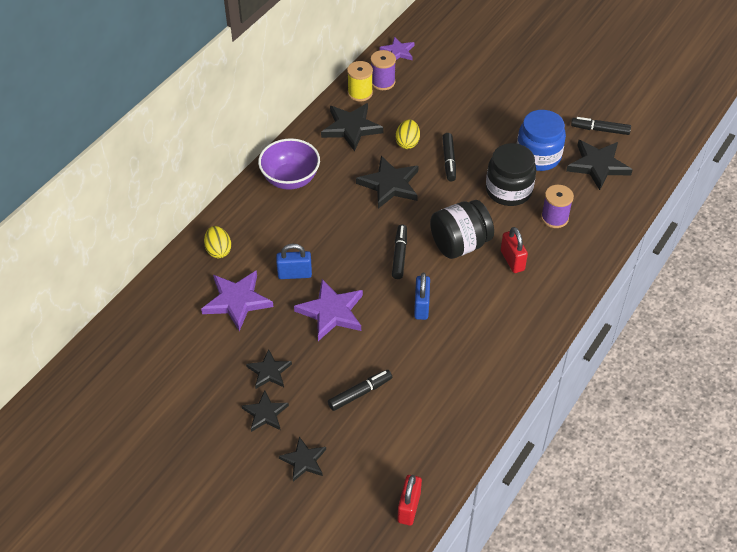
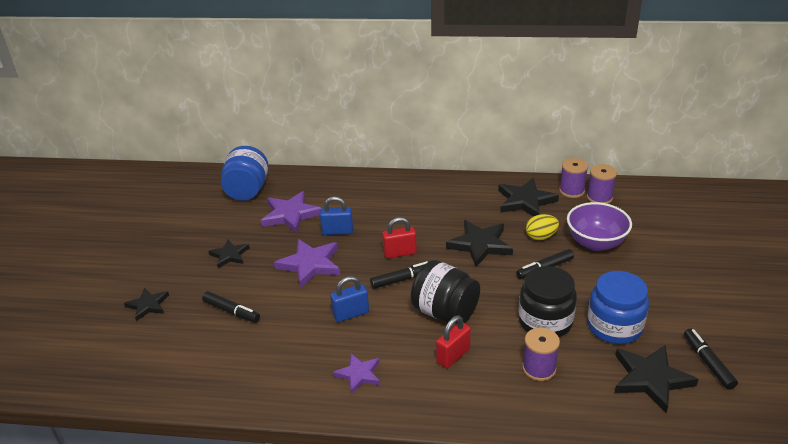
camera: 65 degrees right, 15 degrees down
yellow egg [204,226,231,258] -> none
black star [242,390,289,432] -> none
purple bowl [258,138,320,190] -> purple bowl moved to [567,202,632,251]
blue padlock [276,244,312,279] -> blue padlock turned 60 degrees counterclockwise [320,196,353,235]
yellow spool [347,61,373,102] -> purple spool [559,158,588,198]
purple star [380,37,415,60] -> purple star moved to [333,353,380,394]
red padlock [397,475,422,525] -> red padlock moved to [382,217,417,259]
none -> blue jar [221,146,269,201]

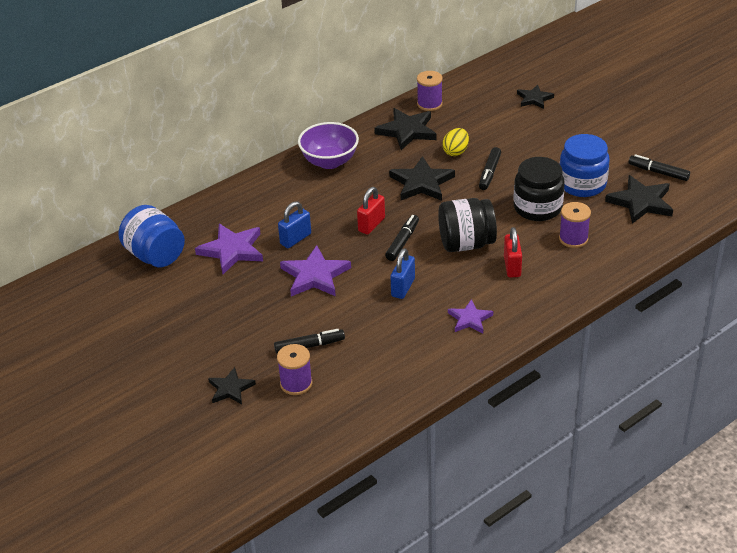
camera: 45 degrees left, 5 degrees up
black star [208,240,249,268] -> black star moved to [517,84,554,109]
purple bowl [567,202,632,251] -> purple bowl moved to [298,122,359,169]
purple spool [587,164,617,204] -> purple spool moved to [277,344,312,395]

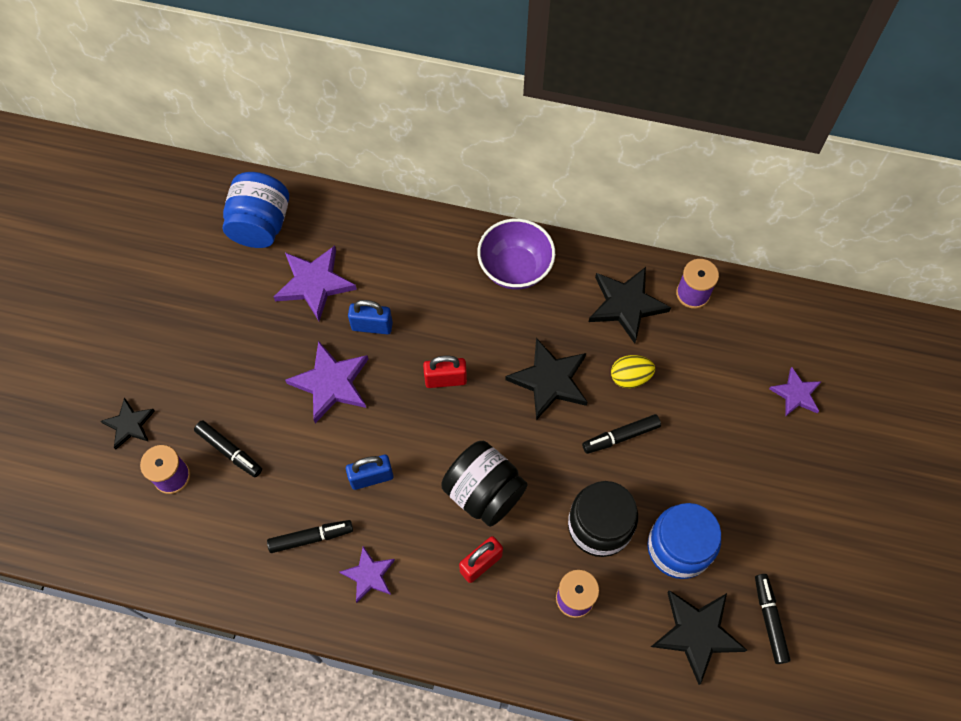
camera: 50 degrees right, 25 degrees up
black marker [385,215,419,261] -> black marker moved to [267,520,353,553]
black star [517,84,554,109] -> purple star [769,367,822,417]

